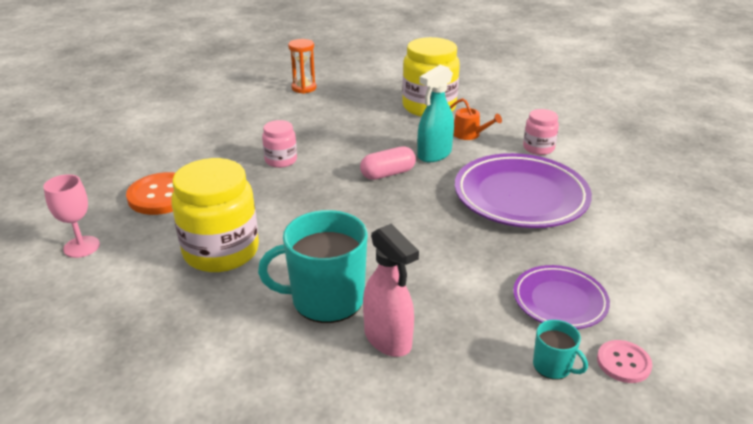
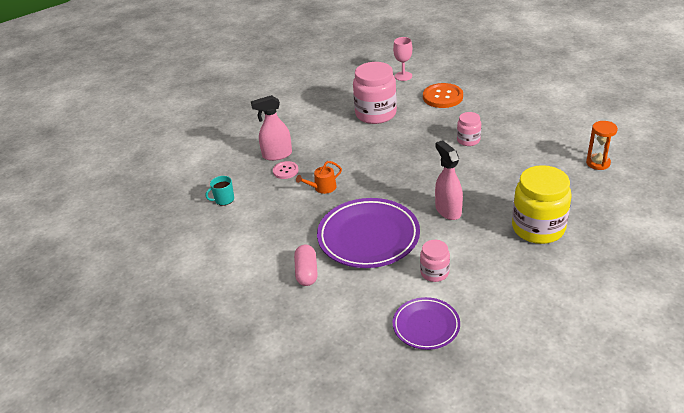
camera: 115 degrees right, 5 degrees up
yellow jar [171,158,259,272] -> pink jar [353,62,397,124]
turquoise mug [258,210,367,323] -> none
pink capsule [360,146,416,180] -> pink capsule moved to [294,245,318,286]
turquoise spray bottle [417,65,454,162] -> pink spray bottle [435,140,463,220]
orange watering can [450,98,502,140] -> orange watering can moved to [296,161,342,194]
purple plate [513,265,610,329] -> purple plate moved to [393,297,460,350]
pink button [597,340,652,383] -> pink button moved to [273,161,299,179]

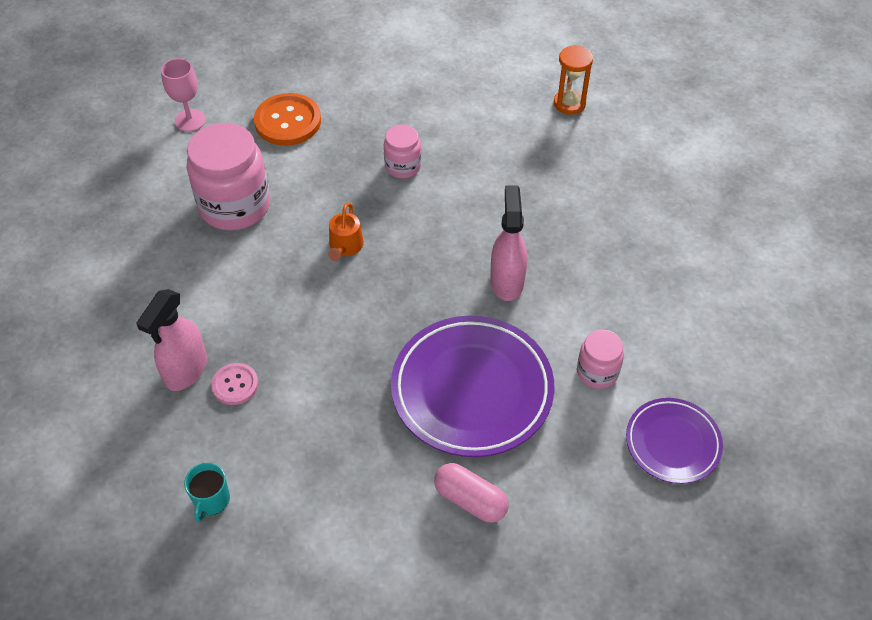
camera: 55 degrees left, 15 degrees up
orange watering can [296,161,342,194] -> orange watering can moved to [328,203,364,261]
pink spray bottle [435,140,463,220] -> pink spray bottle turned 75 degrees clockwise [490,185,527,301]
yellow jar [512,165,571,244] -> none

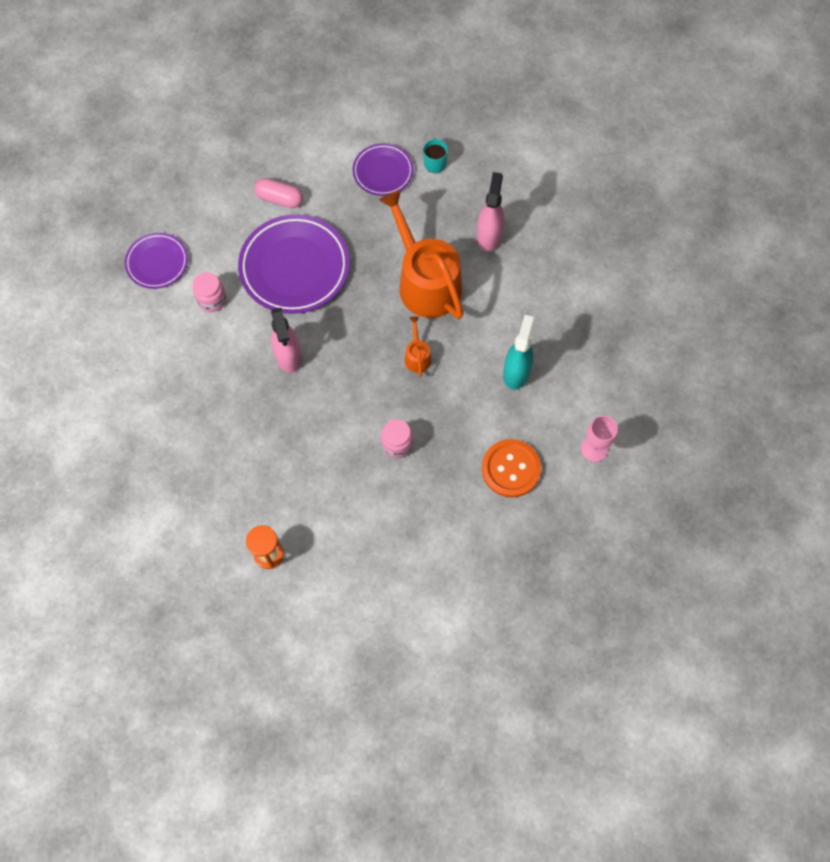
camera: 165 degrees right, 15 degrees up
pink jar [187,123,270,231] -> turquoise spray bottle [503,315,535,390]
pink button [211,363,258,405] -> none
none -> purple plate [353,143,414,196]
none -> orange watering can [379,190,464,319]

